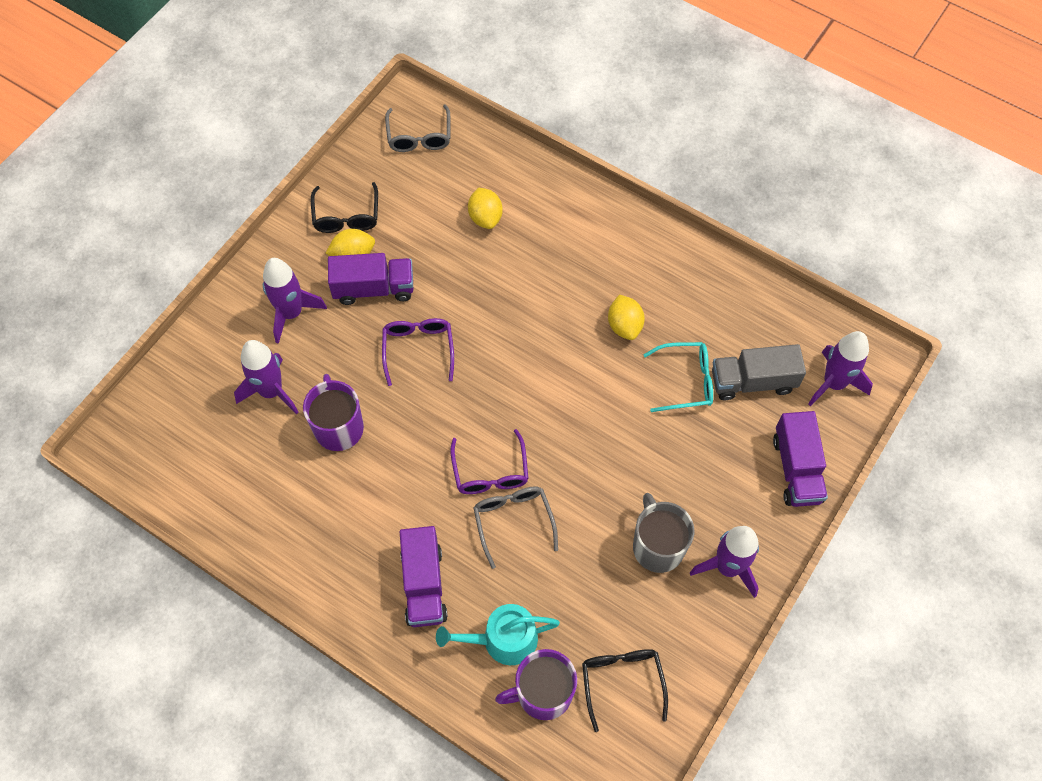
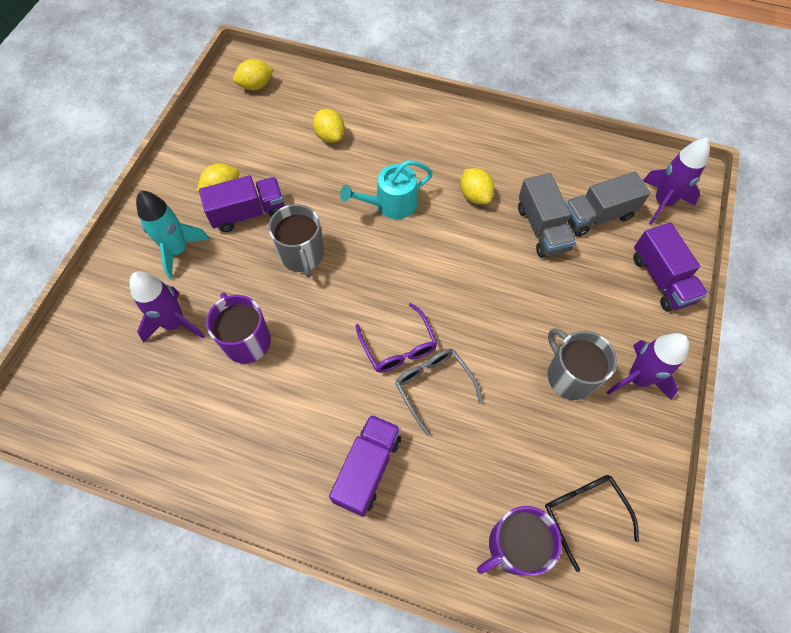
camera: 15 degrees left, 0 degrees up
purple rocket [263,258,327,344] -> turquoise rocket [136,191,210,279]
black glasses [311,182,378,233] -> none
purple glasses [382,318,454,386] -> grey mug [268,204,324,278]
grey glasses [385,104,451,152] -> yellow lemon [233,59,274,90]
purple truck [400,526,448,627] -> purple truck turned 135 degrees counterclockwise [329,414,401,517]
turquoise watering can [436,604,560,665] -> turquoise watering can moved to [340,160,433,219]
turquoise glasses [643,342,713,412] -> grey truck [518,173,576,258]

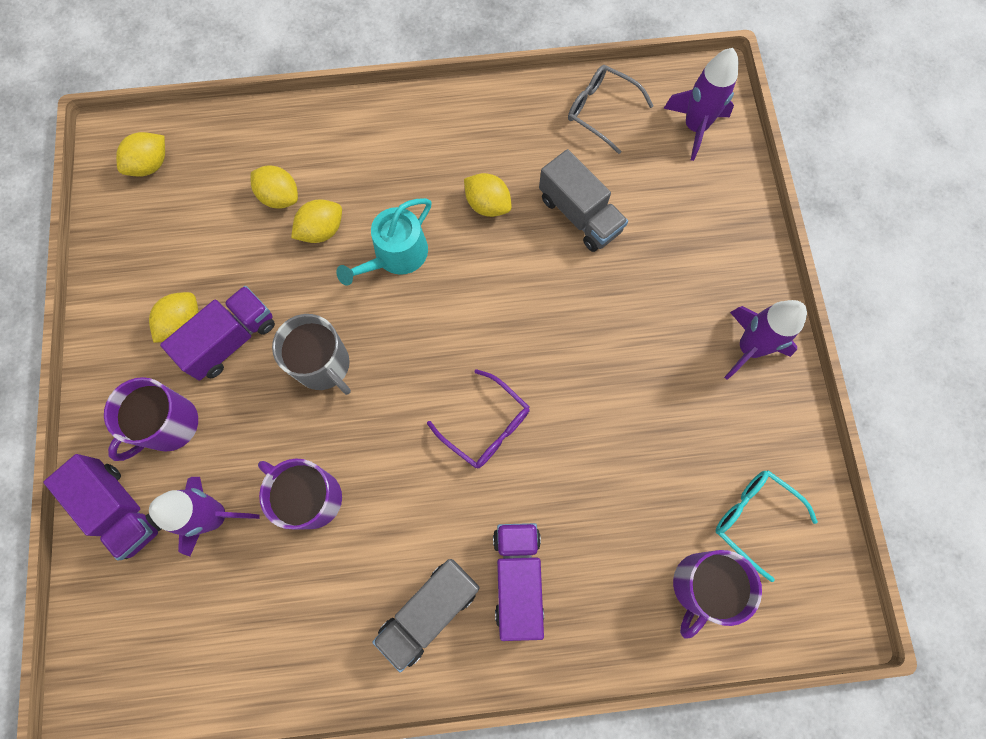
camera: 25 degrees left, 10 degrees up
turquoise rocket [136,191,210,279] -> purple mug [104,377,198,461]
grey glasses [395,349,483,436] -> grey glasses moved to [568,65,654,154]
black glasses [545,475,639,572] -> turquoise glasses [716,470,818,582]
grey mug [548,328,617,400] -> none
grey truck [565,172,650,237] -> grey truck moved to [372,559,480,672]
purple truck [633,223,708,311] -> purple truck moved to [43,454,161,560]
none -> yellow lemon [291,199,342,243]

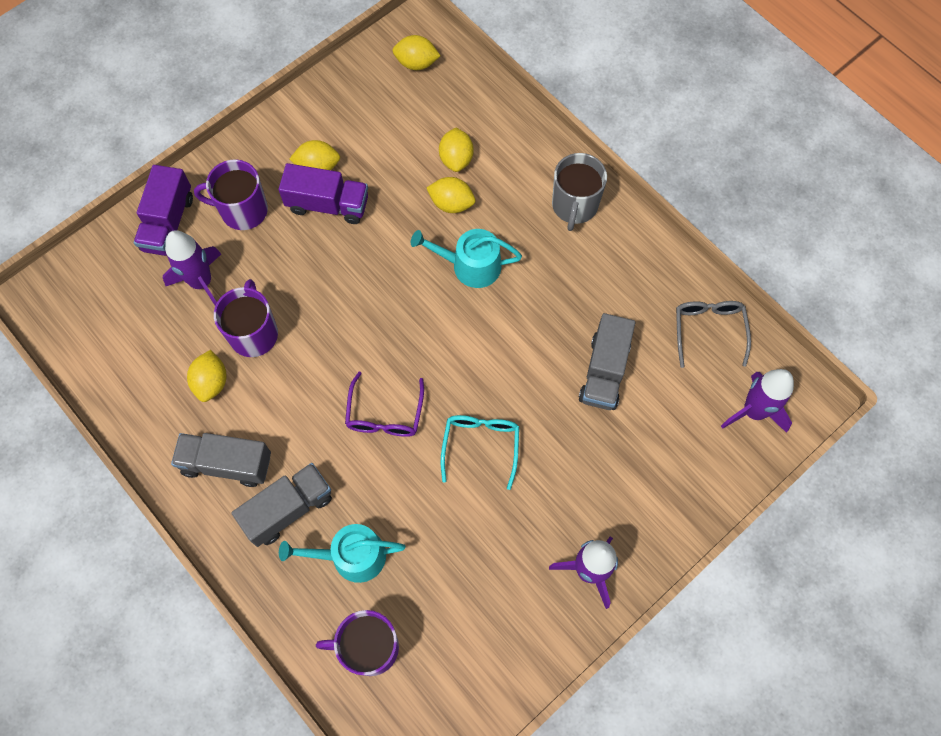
camera: 55 degrees right, 5 degrees down
grey mug [272,314,351,395] -> grey mug moved to [552,153,607,231]
yellow lemon [464,173,512,217] -> yellow lemon moved to [187,350,227,402]
purple truck [493,523,544,641] -> grey truck [231,463,332,547]
turquoise glasses [716,470,818,582] -> turquoise glasses moved to [441,415,519,490]
none -> turquoise watering can [279,524,405,583]

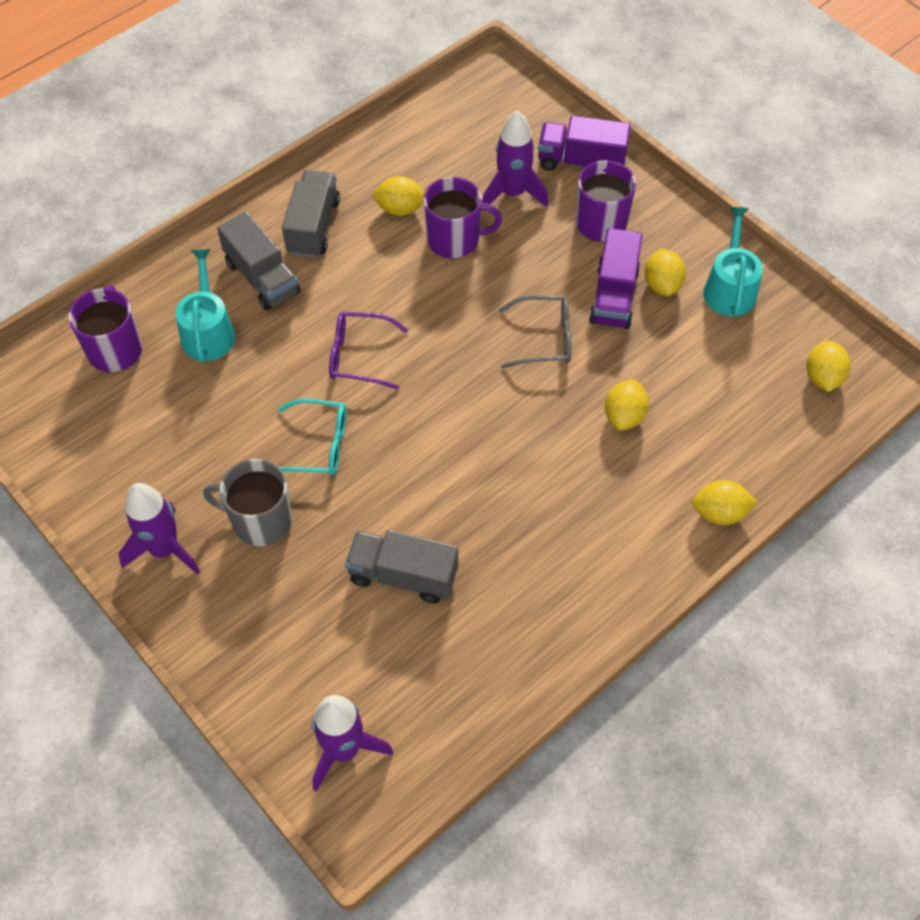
camera: 90 degrees right, 10 degrees down
turquoise watering can [411,229,522,288] -> turquoise watering can moved to [703,207,763,317]
yellow lemon [439,128,474,172] -> yellow lemon moved to [692,480,757,525]
grey mug [552,153,607,231] -> grey mug moved to [203,459,292,546]
grey glasses [676,301,751,368] -> grey glasses moved to [499,295,571,369]

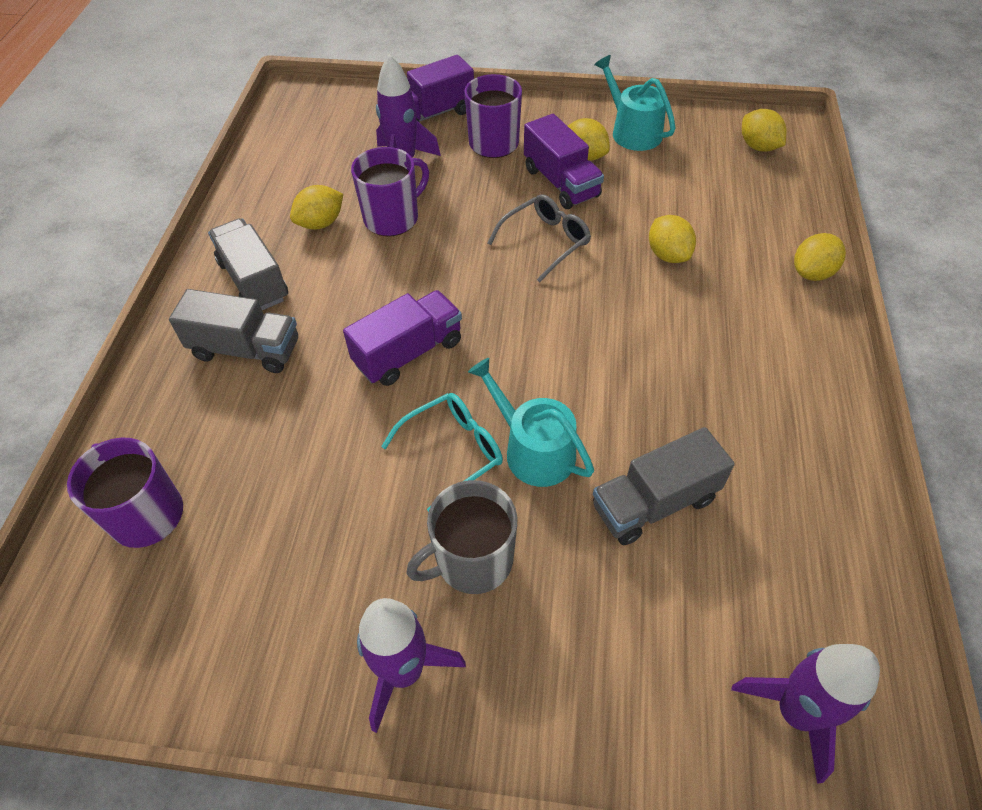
camera: 40 degrees left, 5 degrees down
turquoise watering can [175,249,236,363] -> turquoise watering can moved to [468,358,594,487]
purple glasses [329,312,408,390] -> purple truck [343,290,462,386]

